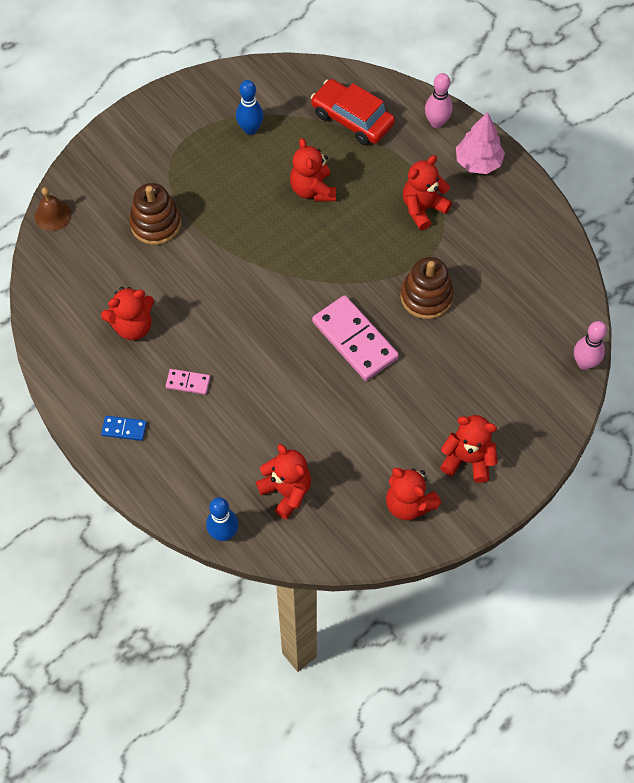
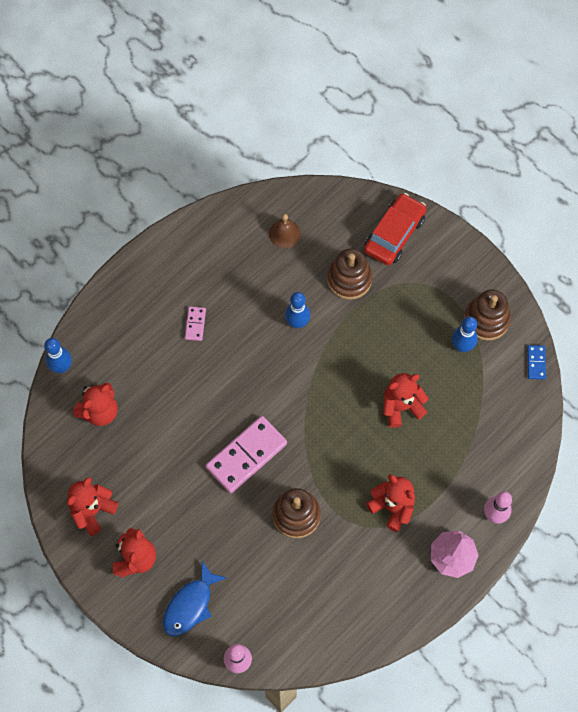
camera: 85 degrees right, 5 degrees up
brown bell [35,187,72,231] -> brown bell moved to [269,214,301,248]
red teddy bear [101,287,154,340] -> none
blue domino [101,416,147,441] -> blue domino moved to [527,345,546,380]
red car [311,79,395,145] -> red car moved to [364,193,426,266]
none -> blue fish [163,561,227,637]
none -> blue bowling pin [285,292,310,329]
none -> brown stacking toy [464,289,511,341]

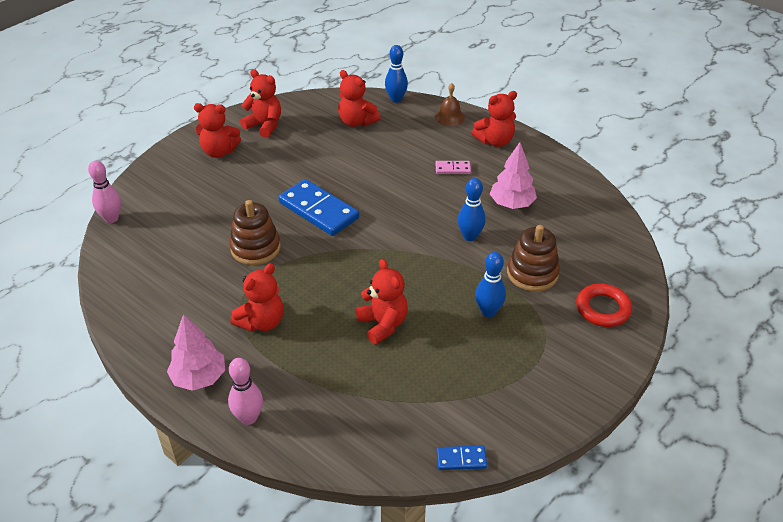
camera: 85 degrees right, 25 degrees down
blue fish [163,561,227,637] -> none
pink domino [206,416,287,493] -> blue domino [278,179,359,236]
brown bell [269,214,301,248] -> brown bell moved to [435,83,465,126]
red car [364,193,426,266] -> red ring [576,283,632,327]
blue bowling pin [452,316,478,352] -> blue bowling pin moved to [475,252,506,317]
brown stacking toy [464,289,511,341] -> none
none -> red teddy bear [472,91,517,147]
none -> pink tree [490,142,537,209]

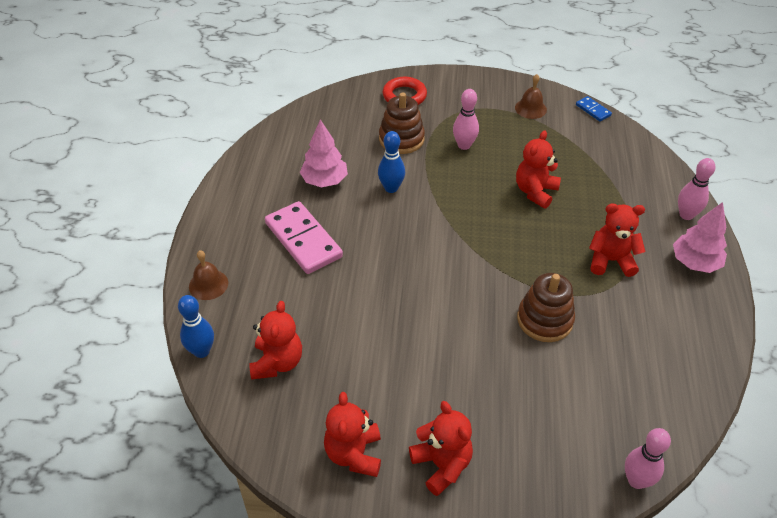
camera: 125 degrees left, 5 degrees up
blue domino [278,179,359,236] -> none
pink domino [435,161,471,174] -> pink domino [265,201,343,274], size x2.13
red teddy bear [472,91,517,147] -> none
blue bowling pin [475,252,506,317] -> pink bowling pin [453,89,479,150]
none -> brown bell [515,74,547,119]

